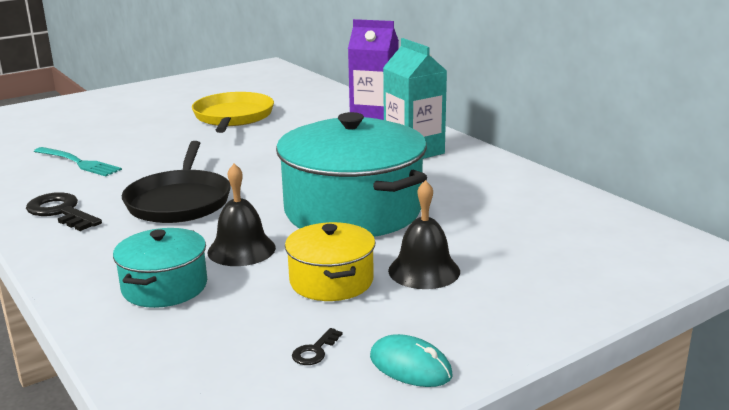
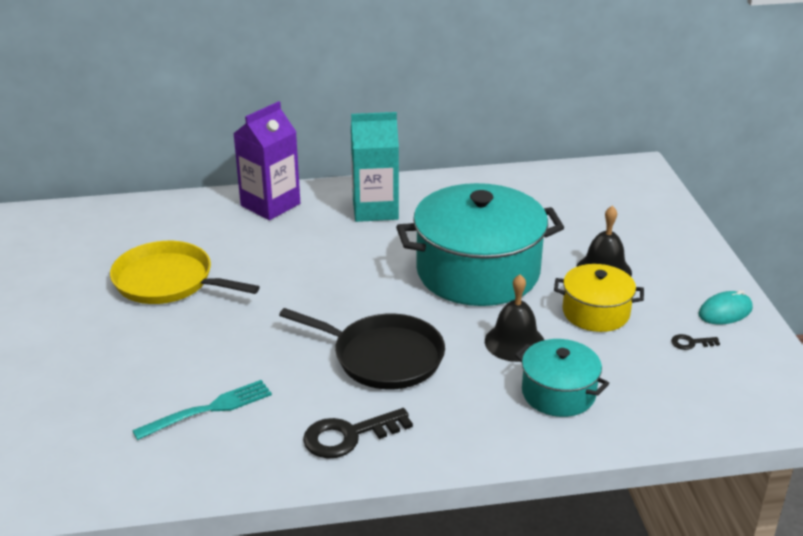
camera: 65 degrees left, 10 degrees up
black key [292,328,343,365] -> black key turned 120 degrees clockwise [671,334,720,350]

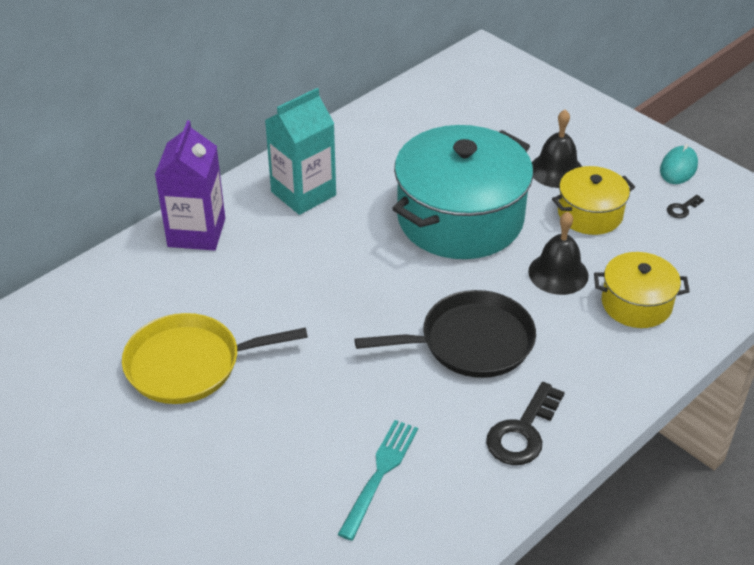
camera: 35 degrees left, 10 degrees up
turquoise pot [515,339,609,417] -> yellow pot [594,252,690,328]

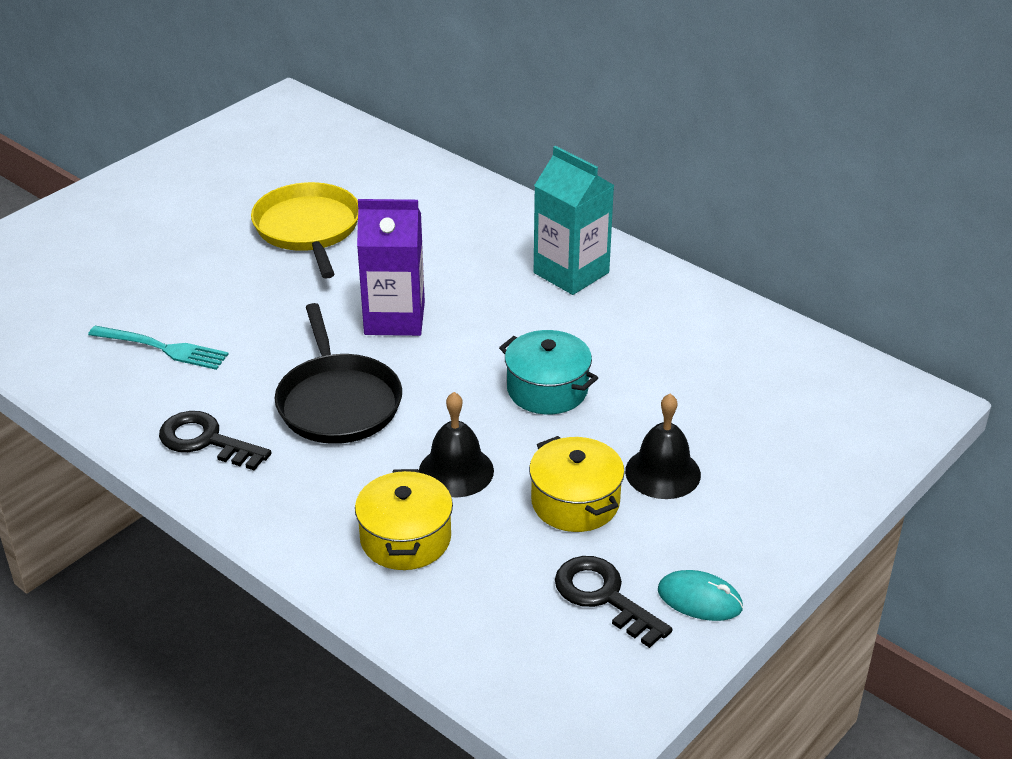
camera: 85 degrees right, 5 degrees down
purple carton [155,120,225,251] -> purple carton moved to [357,199,425,336]
turquoise pot [392,125,533,259] -> turquoise pot [499,330,598,414], size x0.52
black key [667,195,704,218] -> black key [555,556,672,648], size x2.09

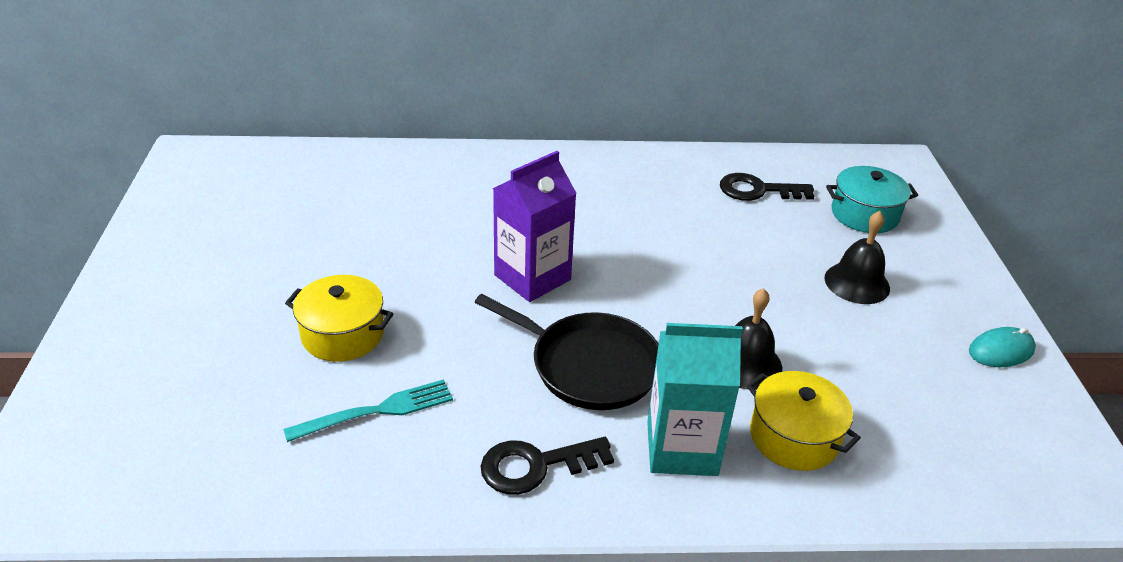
camera: 45 degrees left, 0 degrees up
yellow pan [251,182,358,279] -> none
turquoise pot [499,330,598,414] -> turquoise pot moved to [826,166,918,233]
yellow pot [529,436,625,532] -> yellow pot moved to [285,275,393,362]
turquoise carton [534,146,614,295] -> turquoise carton moved to [647,323,743,476]
black key [555,556,672,648] -> black key moved to [720,173,814,201]

